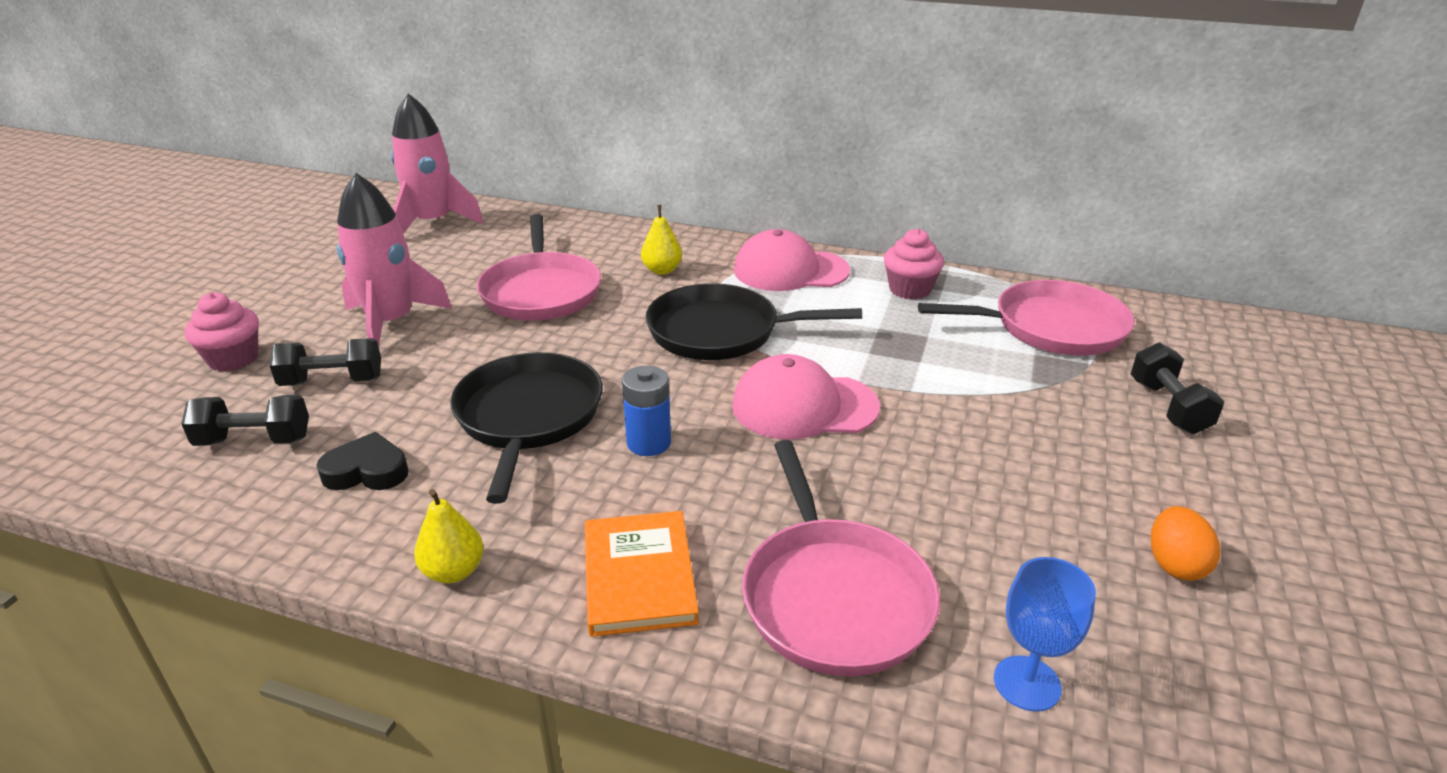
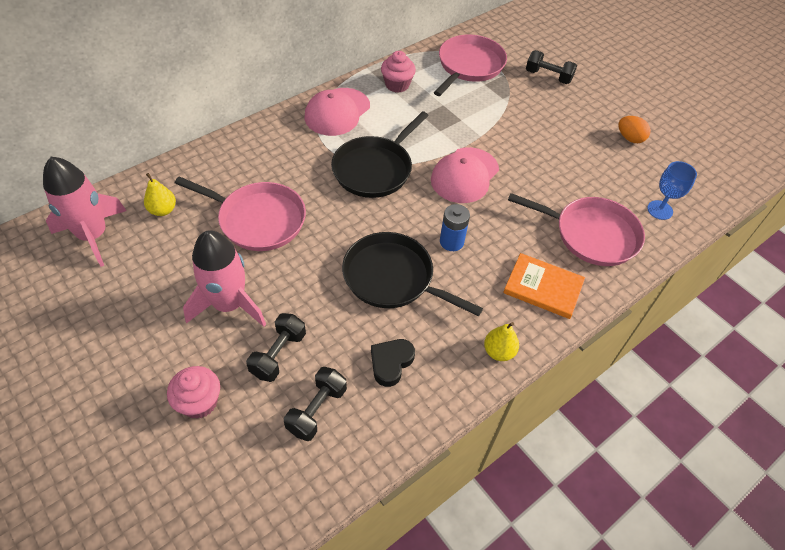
camera: 60 degrees left, 20 degrees up
yellow pear [641,205,682,275] -> yellow pear moved to [144,173,176,216]

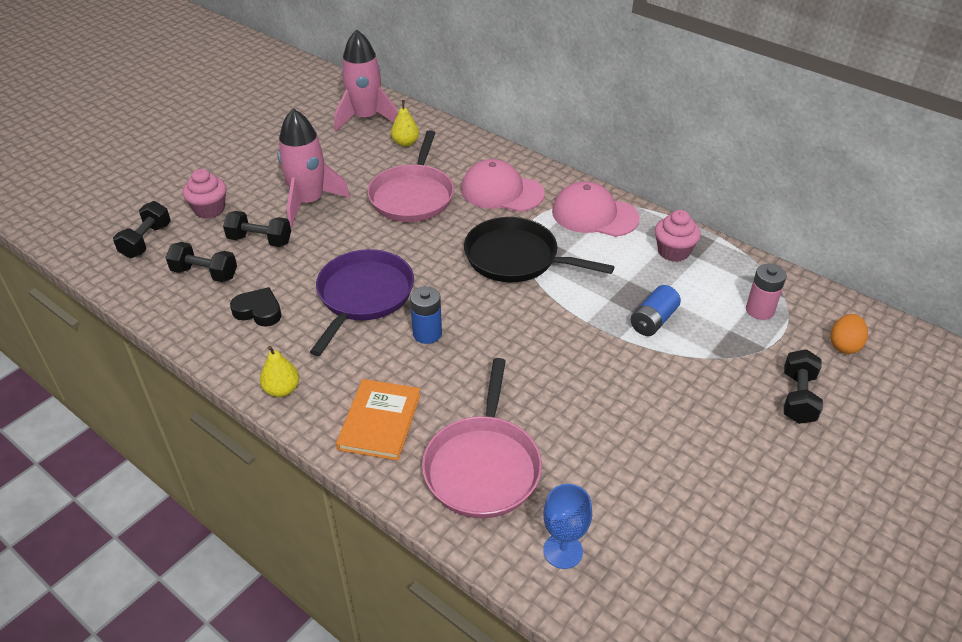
camera: 80 degrees right, 10 degrees down
black pan [342,232,483,316] -> purple pan [310,249,414,356]
pink cap [431,147,499,203] -> pink cap moved to [461,159,545,212]
pink pan [434,35,507,96] -> pink battery [746,264,787,320]
orange egg [618,116,651,143] -> orange egg moved to [831,314,868,354]
none -> black dumbbell [113,201,171,258]
none -> blue battery [631,285,681,336]

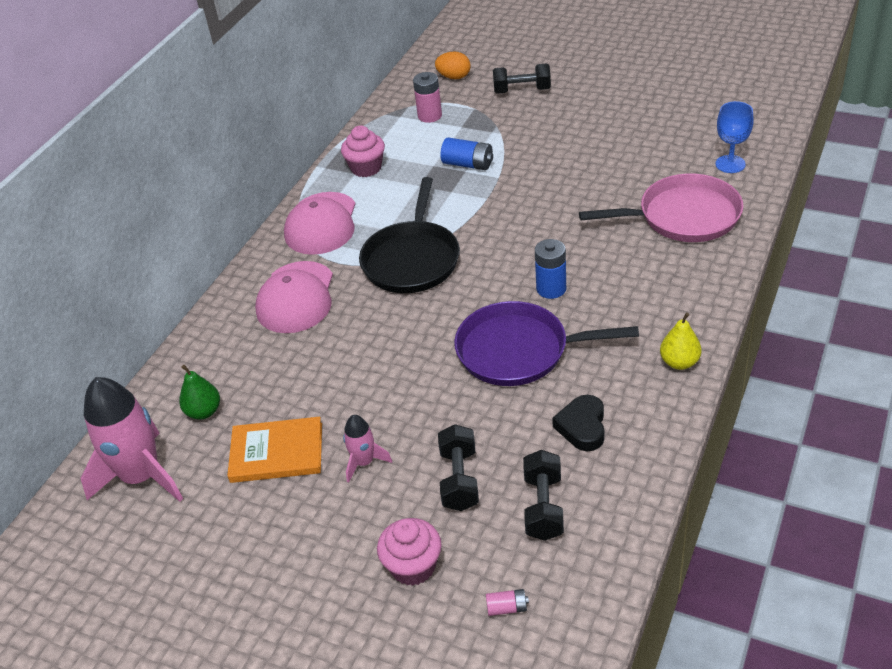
camera: 100 degrees left, 0 degrees up
black dumbbell [113,201,171,258] -> pink battery [486,589,529,616]
pink rocket [278,108,350,227] -> pink rocket [343,415,392,483], size x0.49
orange book [336,379,421,460] -> orange book moved to [227,417,322,483]
pink pan [367,130,454,222] -> none
yellow pear [391,100,419,147] -> green pear [179,365,220,420]

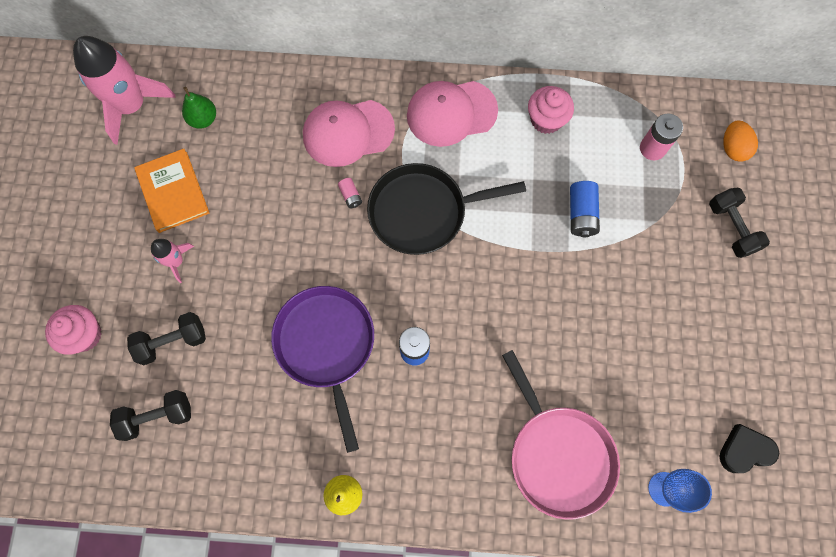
camera: 65 degrees right, 30 degrees up
pink battery [486,589,529,616] -> pink battery moved to [338,178,362,208]
black heart [552,395,604,451] -> black heart moved to [719,424,779,473]

